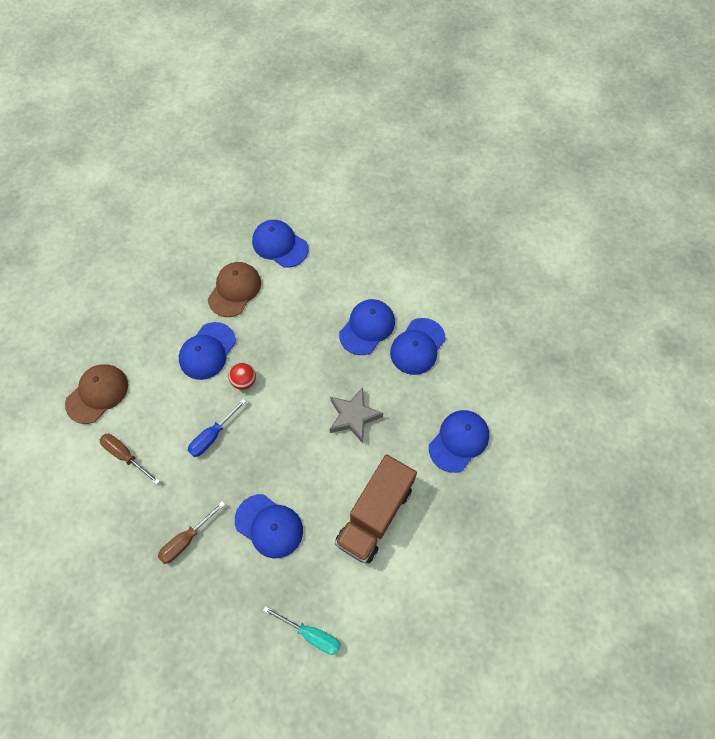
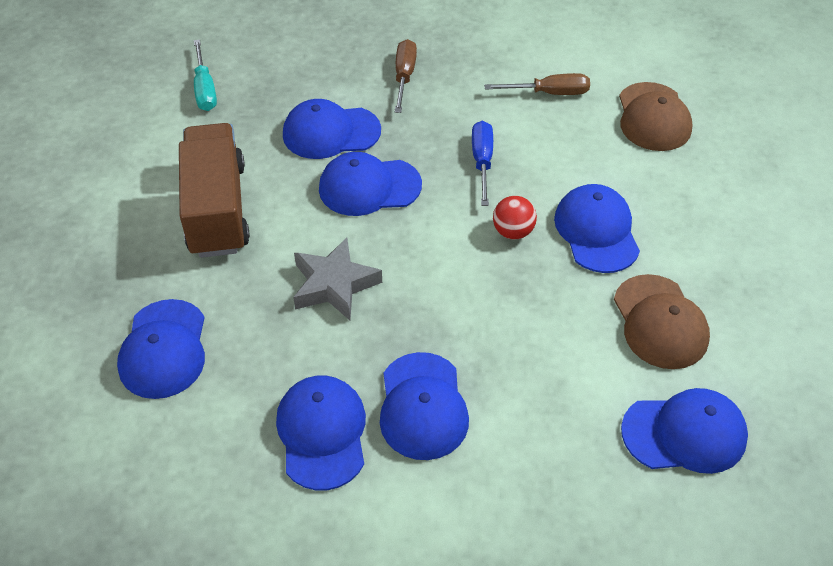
camera: 140 degrees right, 15 degrees down
turquoise screwdriver [263,606,341,655] -> turquoise screwdriver turned 90 degrees counterclockwise [194,39,217,111]
none -> blue cap [319,152,422,216]

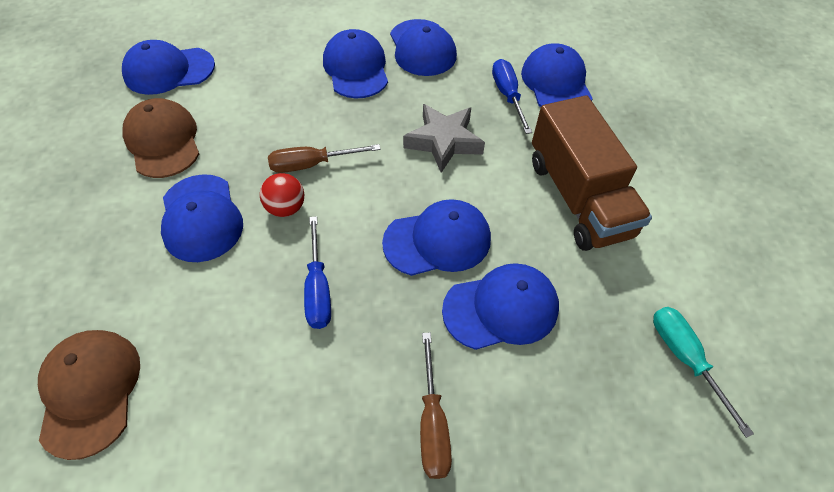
camera: 170 degrees right, 5 degrees up
brown screwdriver [484,73,590,95] -> brown screwdriver moved to [268,144,381,173]
none -> blue screwdriver [492,59,532,134]

